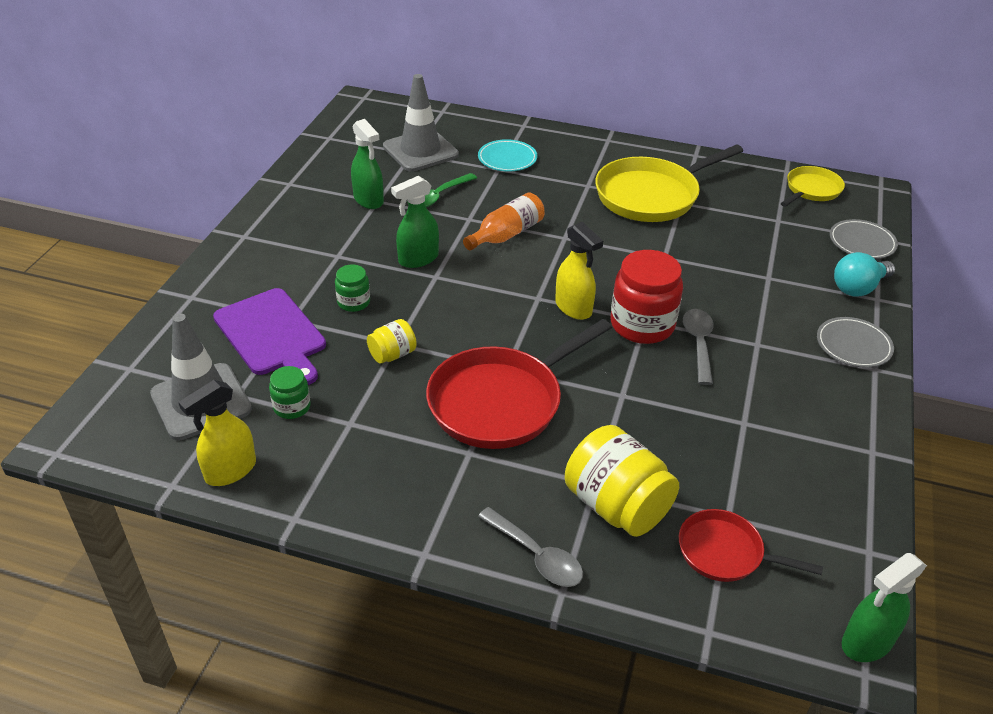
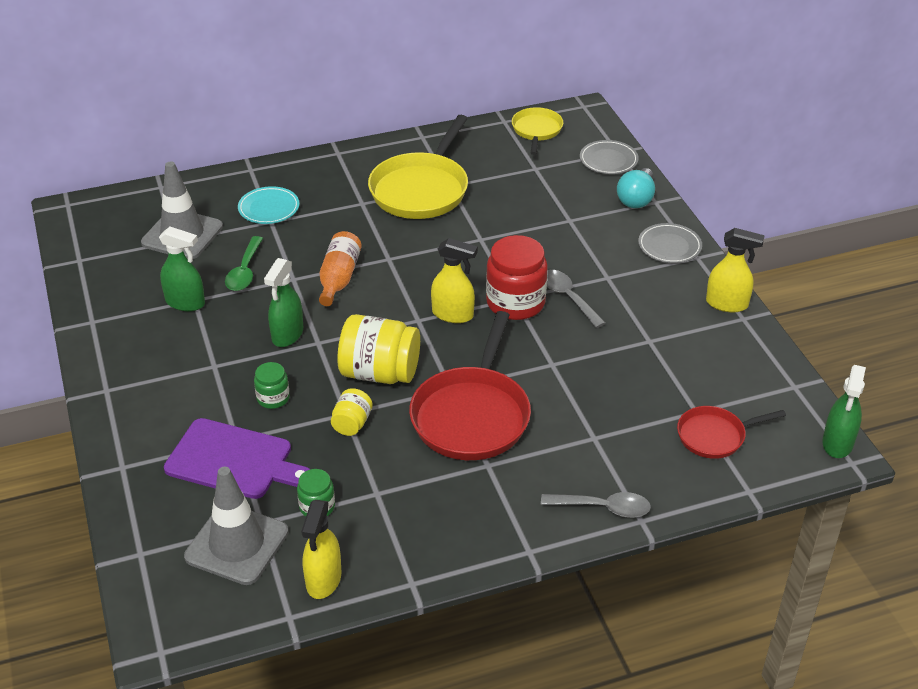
camera: 35 degrees left, 0 degrees up
yellow jar [565,425,679,537] -> yellow jar moved to [337,314,420,384]
none -> yellow spray bottle [706,228,764,312]

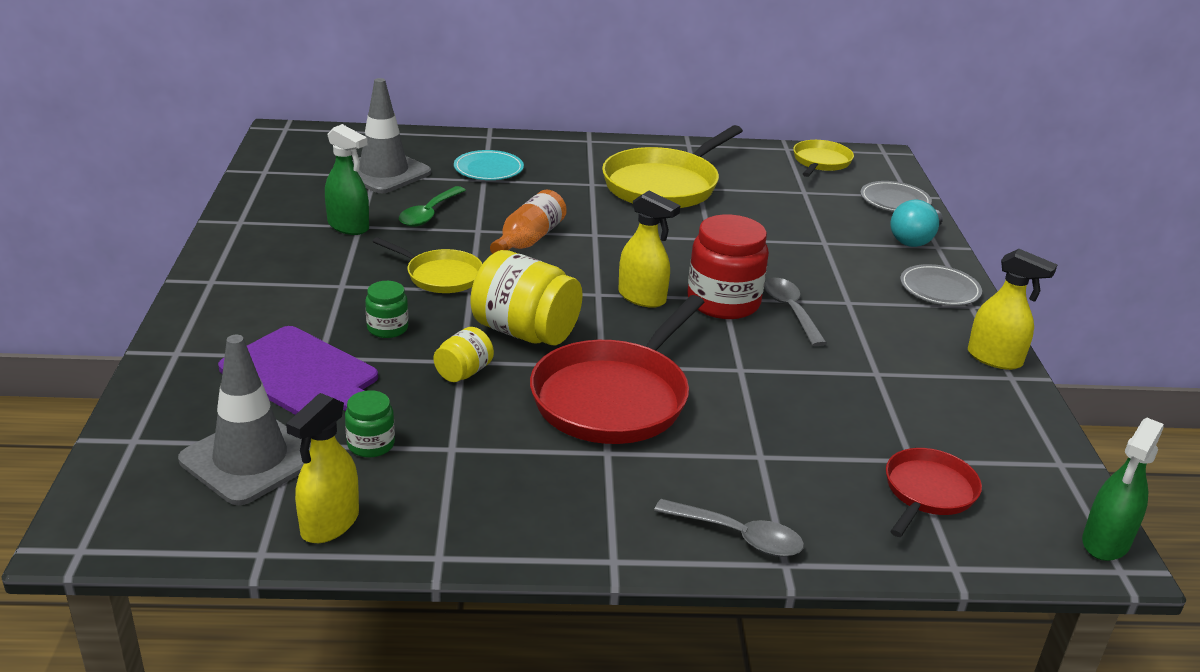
camera: 15 degrees right, 10 degrees down
green spray bottle [264,258,303,347] -> yellow pan [373,237,482,293]
red pan [677,406,786,459] -> red pan turned 120 degrees clockwise [886,448,982,537]

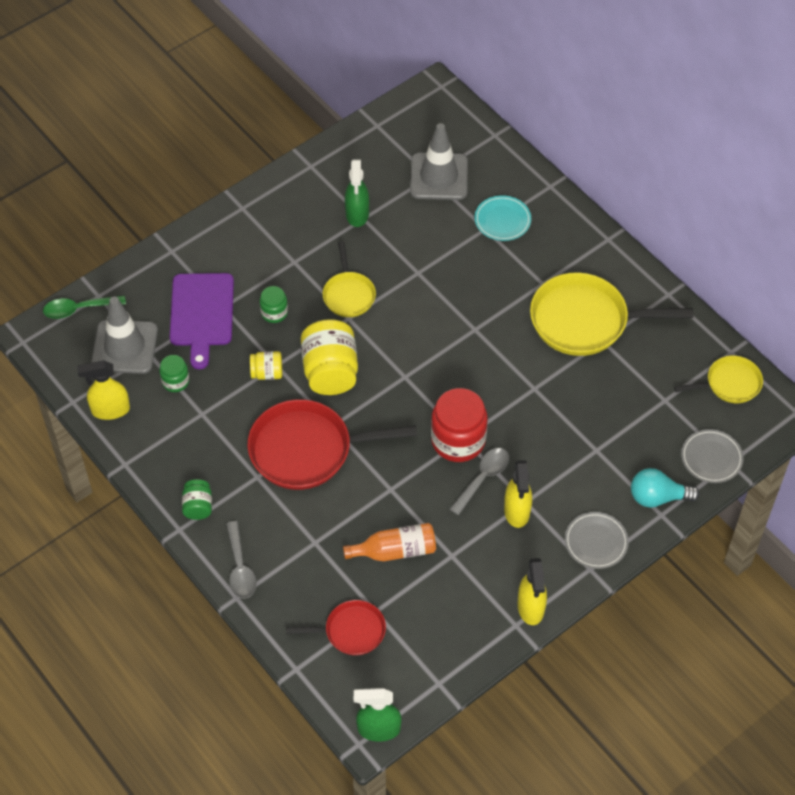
camera: 55 degrees right, 25 degrees up
green spoon [399,186,466,227] -> green spoon moved to [43,296,126,319]
orange bottle [490,190,567,254] -> orange bottle moved to [343,523,436,561]
yellow spray bottle [618,191,680,308] -> yellow spray bottle moved to [504,460,532,528]
none -> green jar [182,479,212,520]

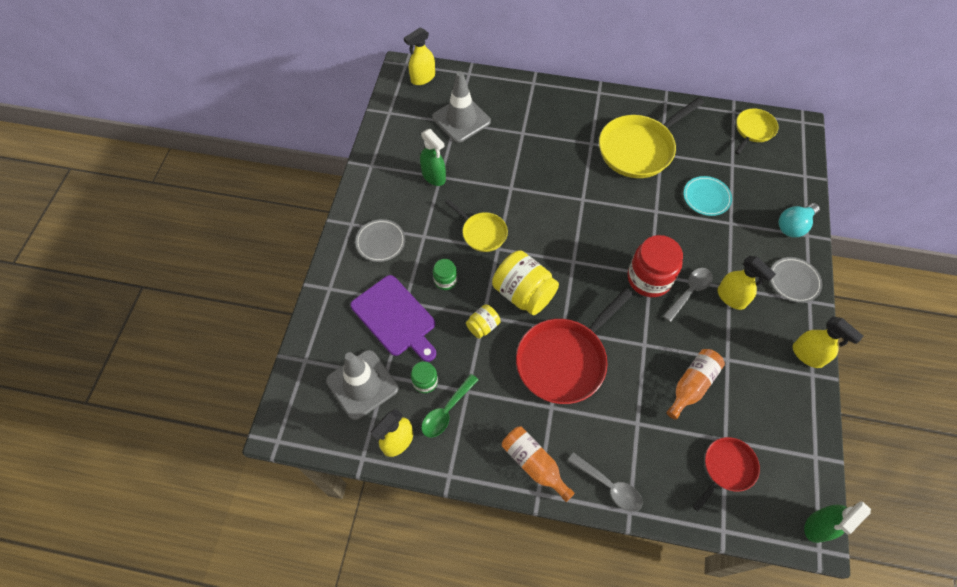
camera: 40 degrees left, 5 degrees up
green spoon [43,296,126,319] -> green spoon moved to [421,374,478,437]
green jar [182,479,212,520] -> orange bottle [502,427,575,502]
grey spoon [449,448,509,515] -> grey spoon turned 45 degrees clockwise [663,268,713,322]
turquoise plate [475,196,531,241] -> turquoise plate moved to [683,176,732,216]
grey plate [681,429,744,483] -> grey plate moved to [355,219,405,262]
none -> yellow spray bottle [404,28,435,85]

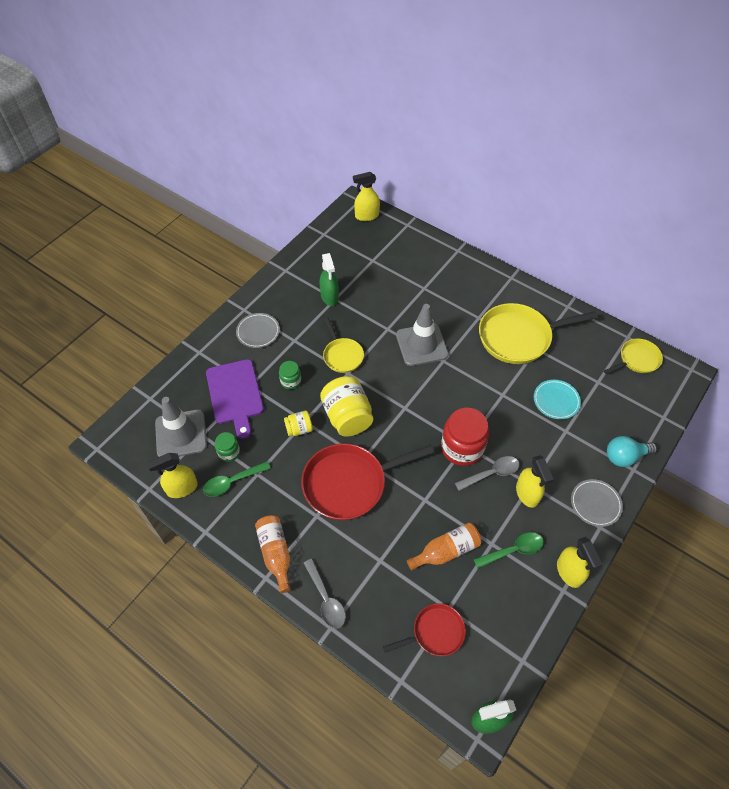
camera: 25 degrees right, 5 degrees down
grey traffic cone [432,71,491,143] -> grey traffic cone moved to [396,304,449,366]
none -> green spoon [473,532,544,568]

